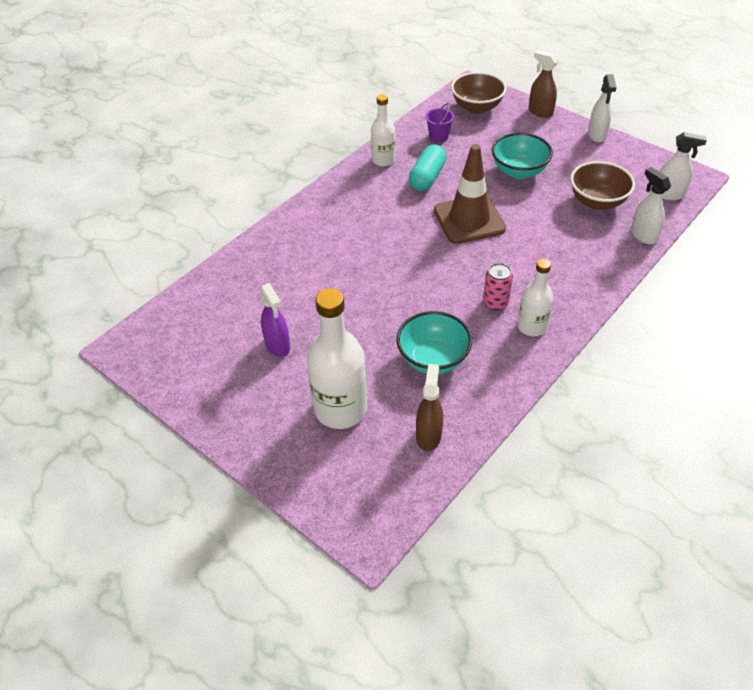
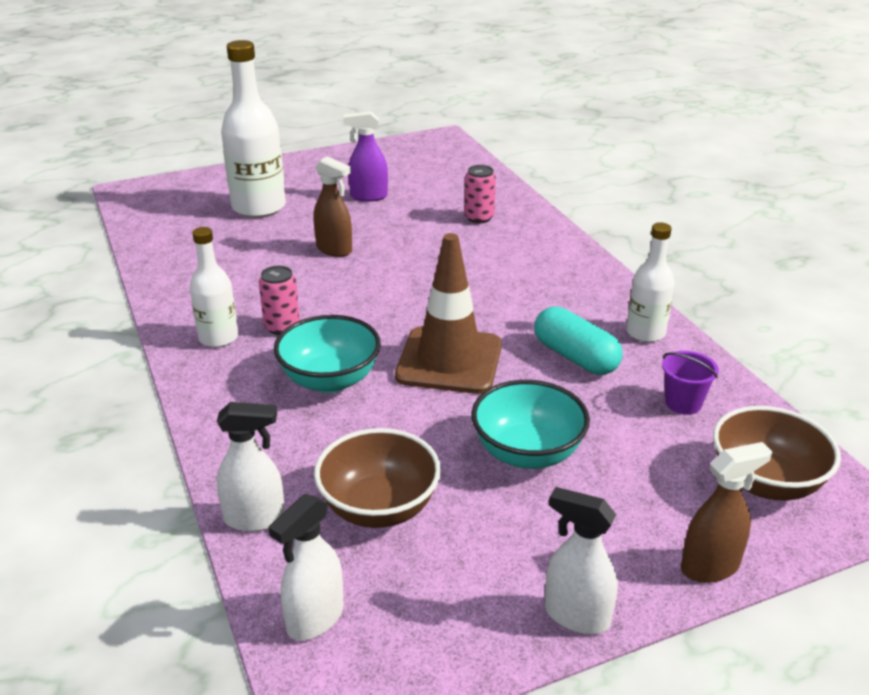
camera: 115 degrees right, 15 degrees down
turquoise bowl [396,311,472,374] -> turquoise bowl moved to [274,315,381,393]
brown spray bottle [416,364,443,451] -> brown spray bottle moved to [313,156,352,257]
none -> pink can [465,165,496,223]

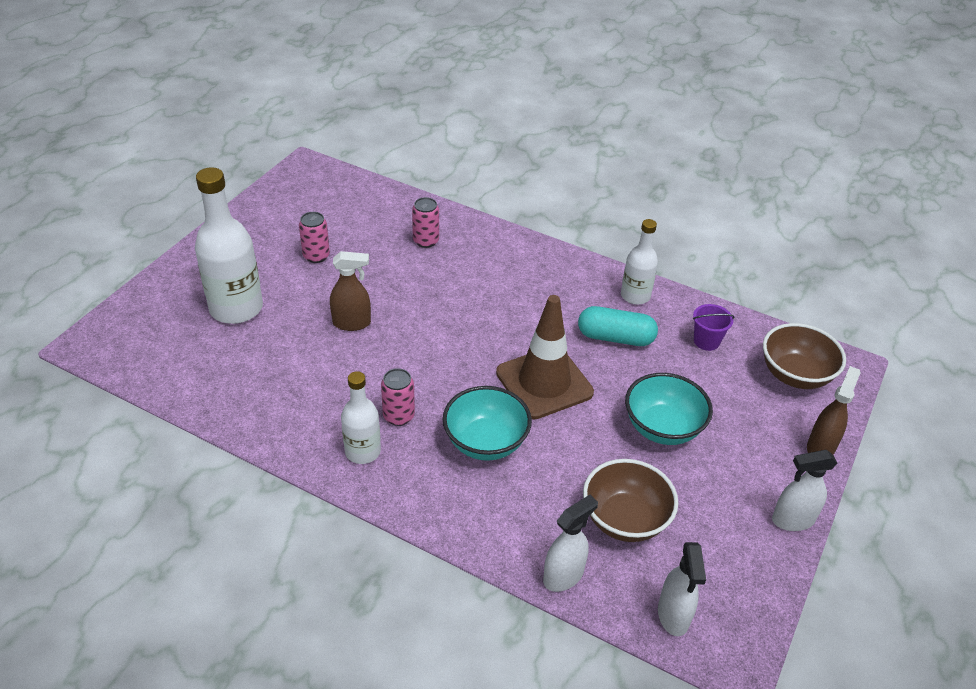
camera: 40 degrees left, 10 degrees up
purple spray bottle [344,111,388,201] -> pink can [299,212,330,263]

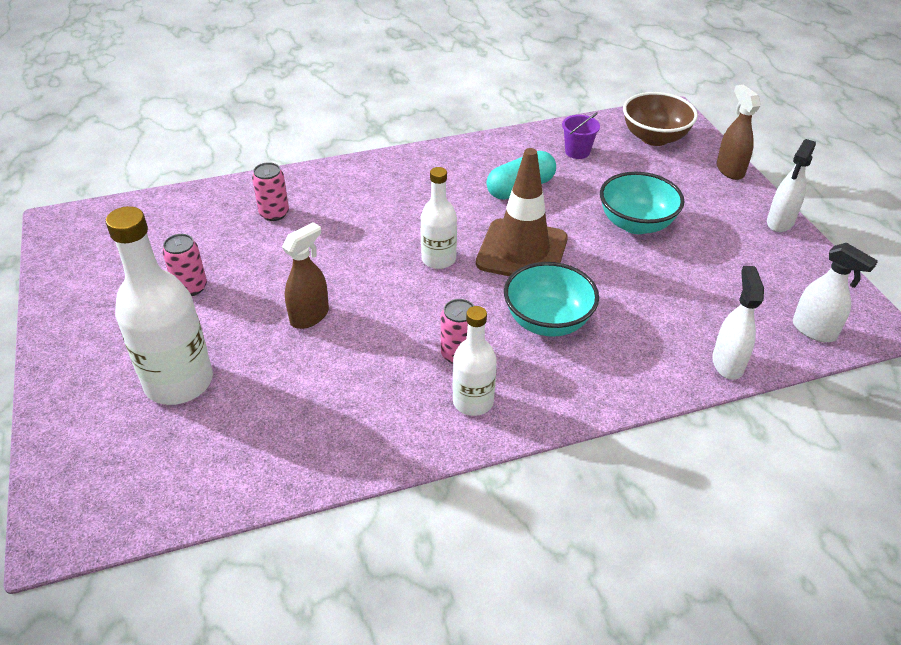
camera: 45 degrees left, 0 degrees up
brown bowl [583,459,678,542] -> none
white bottle [621,219,658,305] -> white bottle moved to [420,167,457,269]

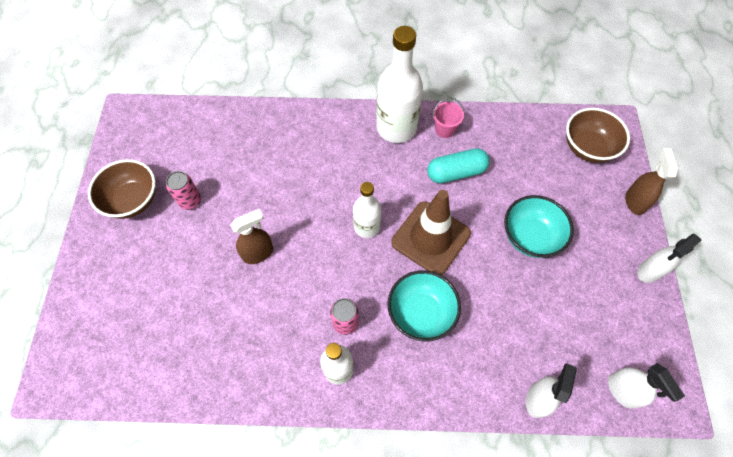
camera: 20 degrees right, 20 degrees up
white bottle [106,206,213,405] -> white bottle moved to [376,26,423,143]
pink can [252,162,289,221] -> none
purple bucket [562,112,600,159] -> none
none -> brown bowl [88,159,156,219]
none -> pink bucket [433,98,464,138]

